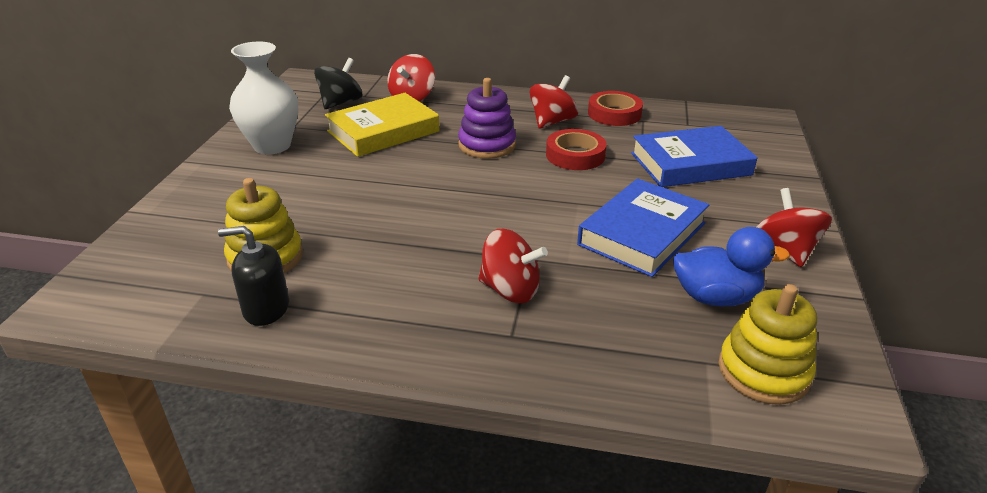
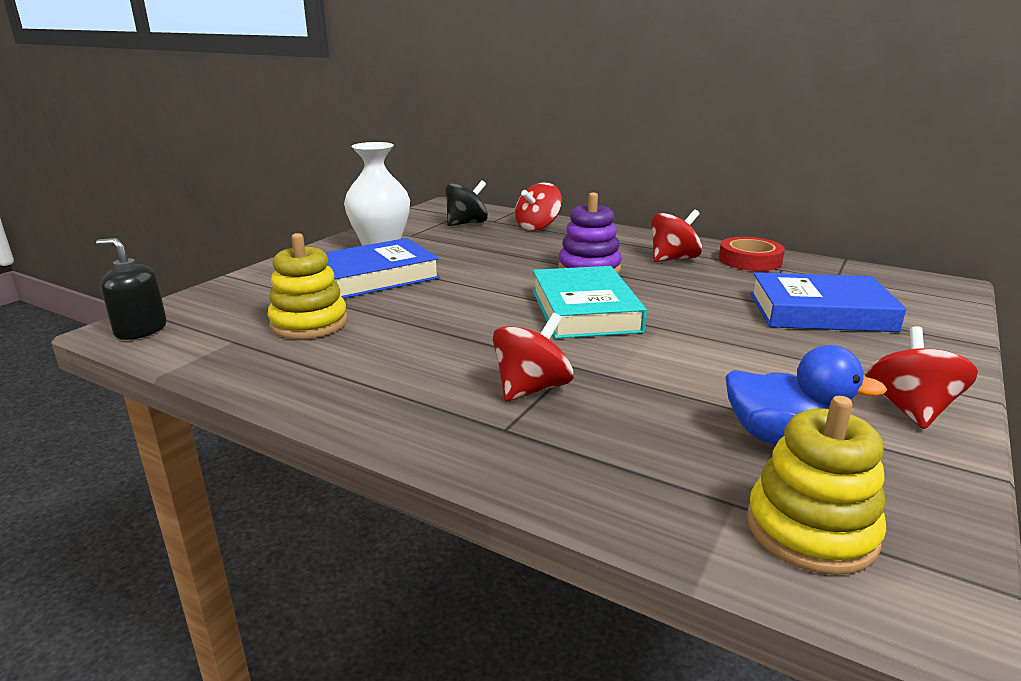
camera: 20 degrees right, 10 degrees down
black soap dispenser [218,226,289,326] -> black soap dispenser moved to [96,238,167,340]
yellow book [325,93,439,157] -> none
red spinning top [478,229,548,303] -> red spinning top turned 90 degrees counterclockwise [493,313,574,401]
red tape [546,129,607,170] -> none
blue book [577,178,709,277] -> blue book moved to [325,238,440,298]
none -> turquoise book [532,266,647,339]

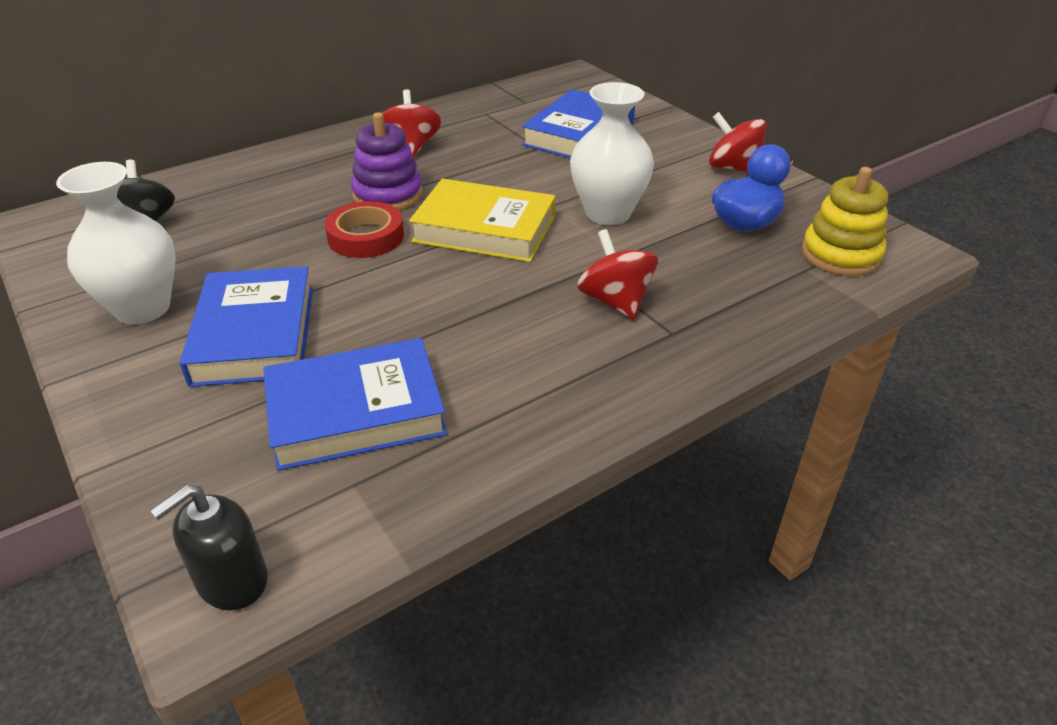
camera: 65 degrees left, 15 degrees up
yellow stacking toy [267,233,347,339] -> blue book [263,338,447,471]
red spinning top [515,182,562,231] -> none
turquoise book [532,266,647,339] -> yellow book [409,179,555,262]
red tape [719,237,785,271] -> red tape moved to [325,201,404,258]
none -> white vase [570,82,654,225]

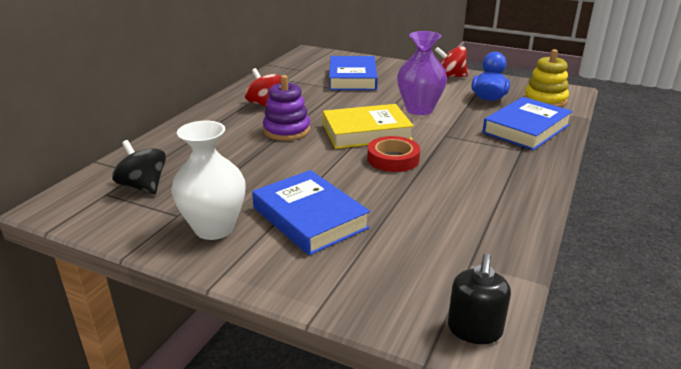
camera: 30 degrees left, 10 degrees down
blue book [263,338,447,471] -> blue book moved to [482,97,573,150]
red tape [325,201,404,258] -> red tape moved to [368,136,420,172]
white vase [570,82,654,225] -> purple vase [397,31,447,115]
red spinning top [577,229,658,319] -> none

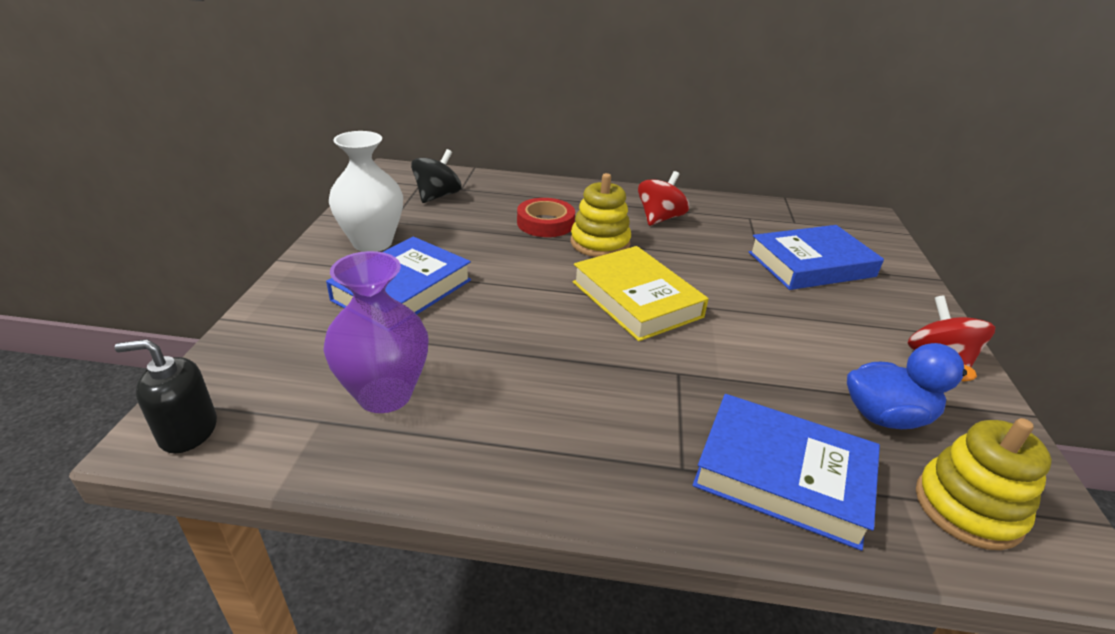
camera: 70 degrees right, 5 degrees up
purple stacking toy [263,75,310,141] -> yellow stacking toy [571,173,631,257]
red tape [368,136,420,172] -> red tape moved to [517,198,575,237]
purple vase [397,31,447,115] -> purple vase moved to [323,251,429,413]

